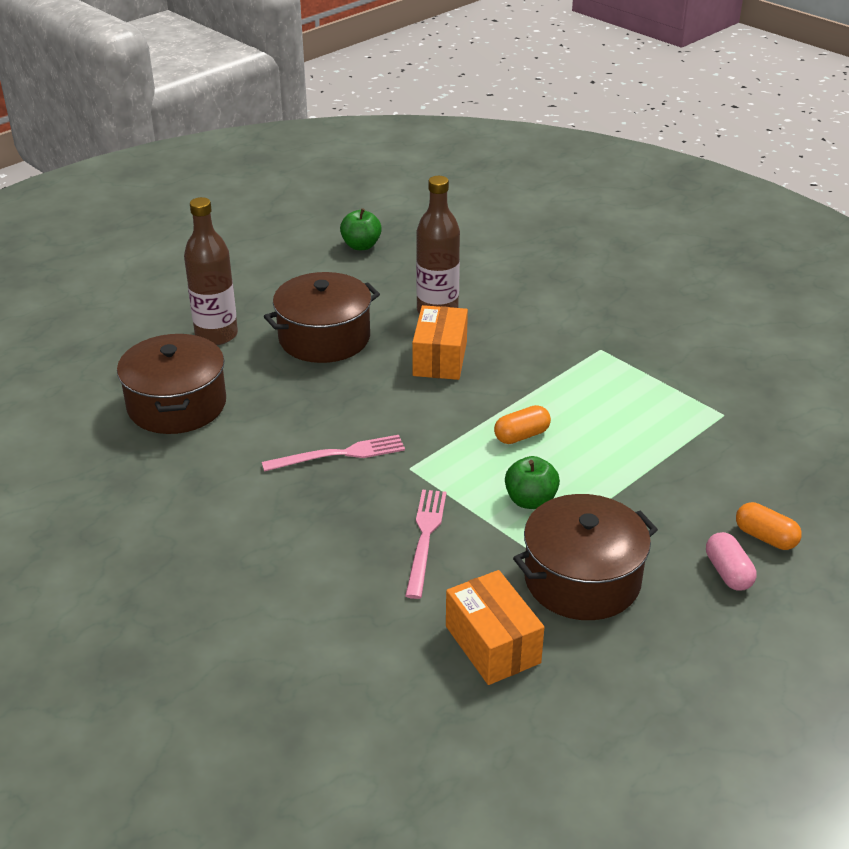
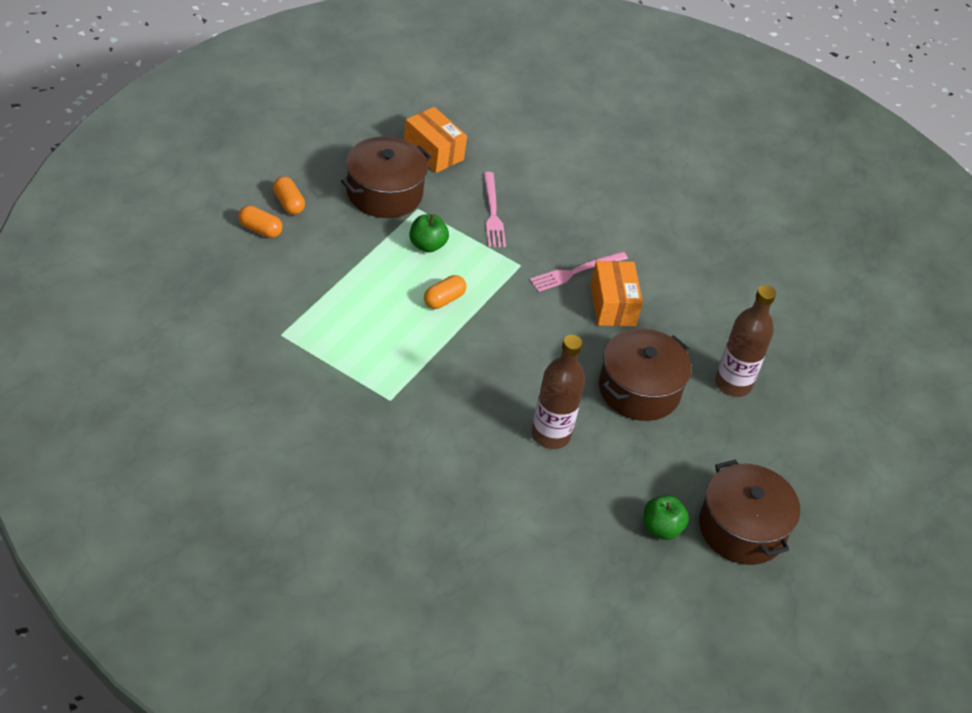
camera: 160 degrees right, 10 degrees up
brown pot [117,334,226,434] -> brown pot moved to [699,460,800,565]
orange box [412,305,468,380] -> orange box moved to [590,261,643,326]
pink capsule [706,532,756,591] -> orange capsule [273,177,305,215]

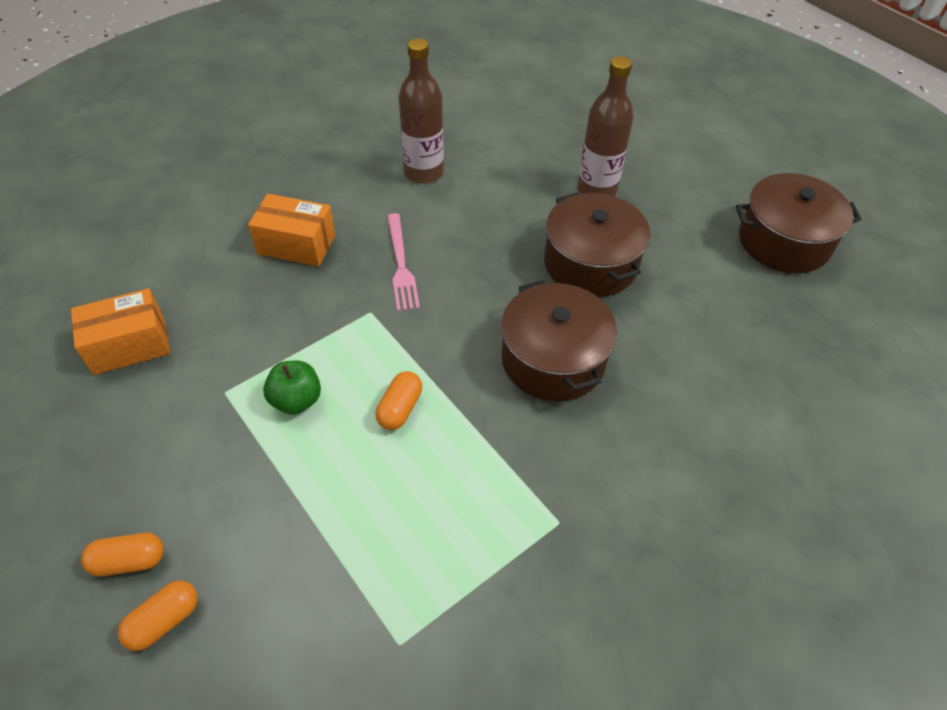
camera: 65 degrees left, 5 degrees up
brown pot [341,136,431,218] -> brown pot moved to [501,280,617,401]
orange capsule [424,275,466,309] -> orange capsule turned 45 degrees clockwise [375,371,422,430]
pink fork [483,172,506,247] -> none
brown bottle [531,335,585,449] -> brown bottle moved to [399,38,444,184]
orange box [590,261,643,326] -> orange box moved to [248,194,336,266]
green apple [644,496,689,540] -> none

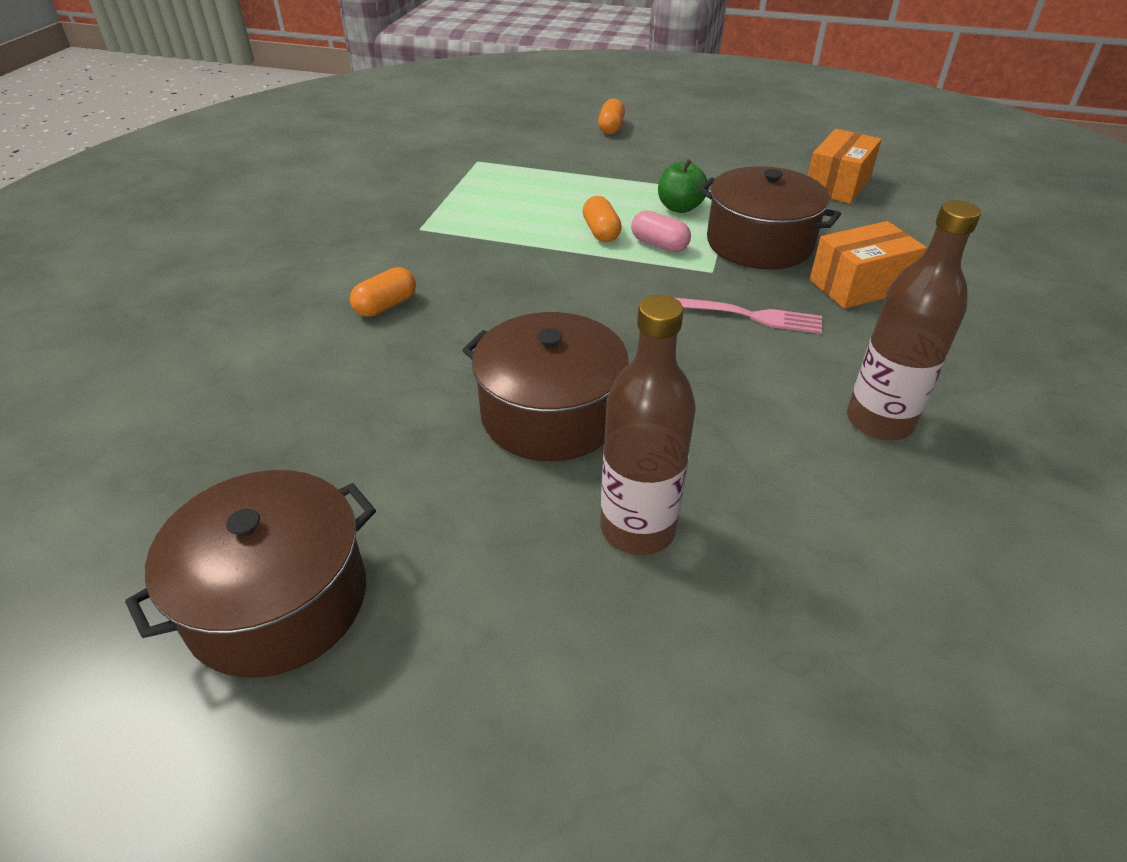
camera: 145 degrees right, 10 degrees down
orange capsule [81,533,164,577] -> orange capsule moved to [350,267,416,317]
pink fork [387,213,420,311] -> pink fork turned 150 degrees clockwise [675,298,822,334]
brown pot [501,280,617,401] -> brown pot moved to [698,166,841,269]
none -> pink capsule [631,210,691,252]

